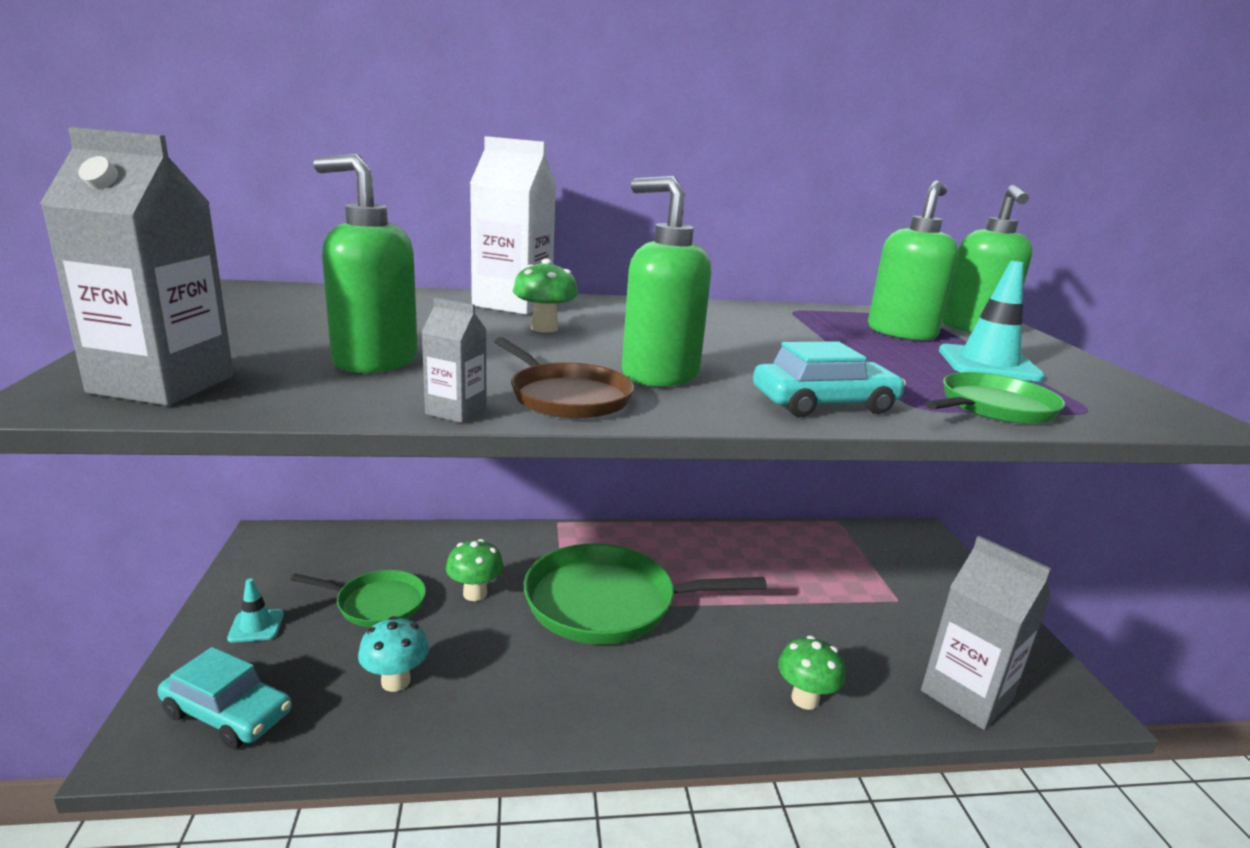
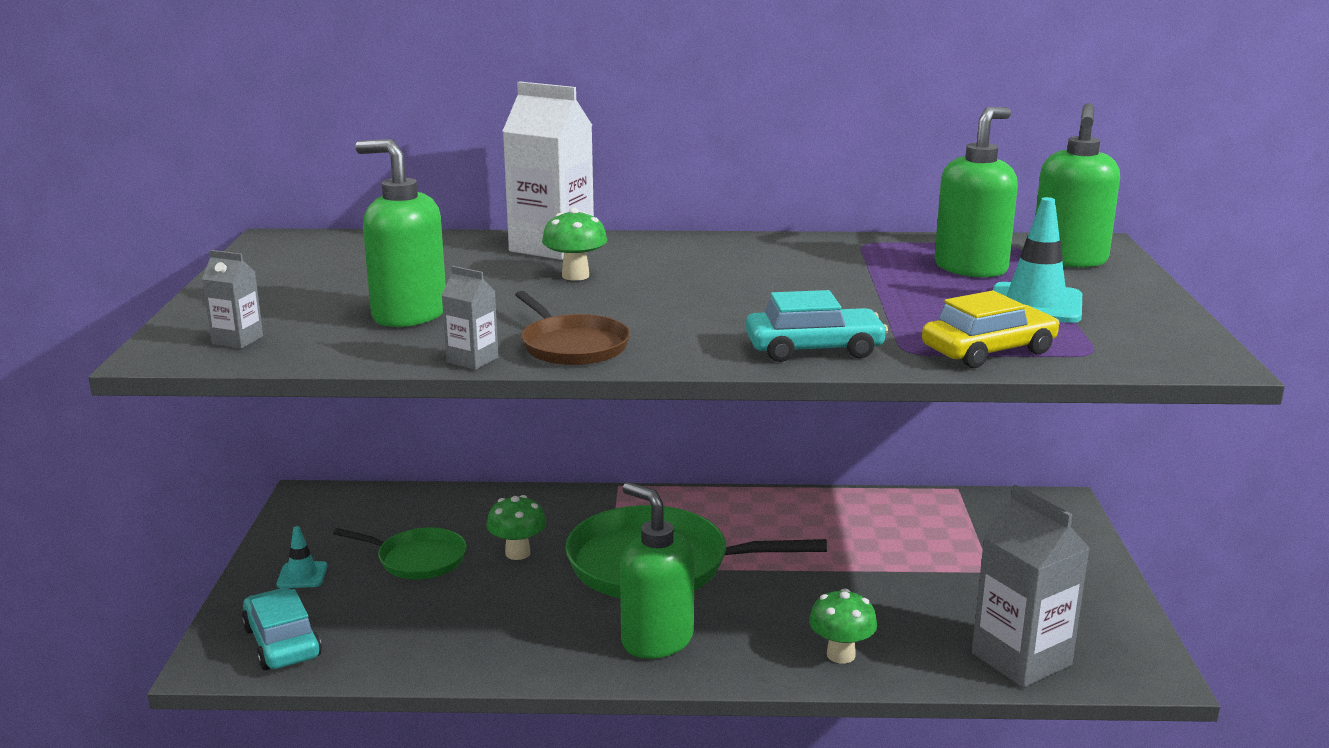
camera: 10 degrees right, 0 degrees up
grey carton [40,127,234,406] -> grey carton [202,250,263,349], size x0.47
turquoise car [157,647,292,749] -> turquoise car turned 150 degrees counterclockwise [241,588,322,670]
turquoise mushroom [358,616,429,692] -> none
green soap dispenser [622,176,711,387] -> green soap dispenser moved to [620,482,695,659]
green pan [925,372,1065,424] -> yellow car [922,291,1060,368]

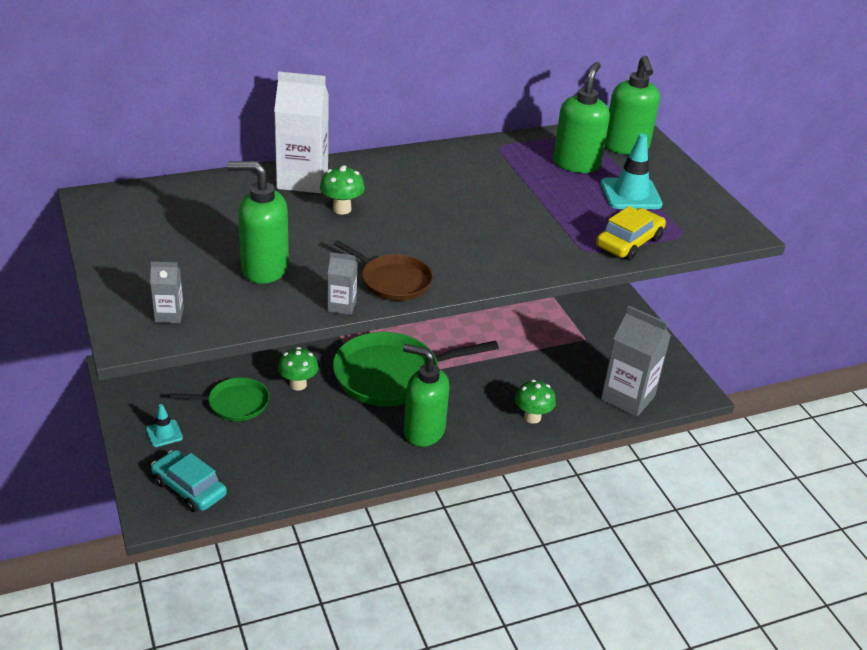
camera: 25 degrees left, 15 degrees up
turquoise car [746,290,888,362] -> none

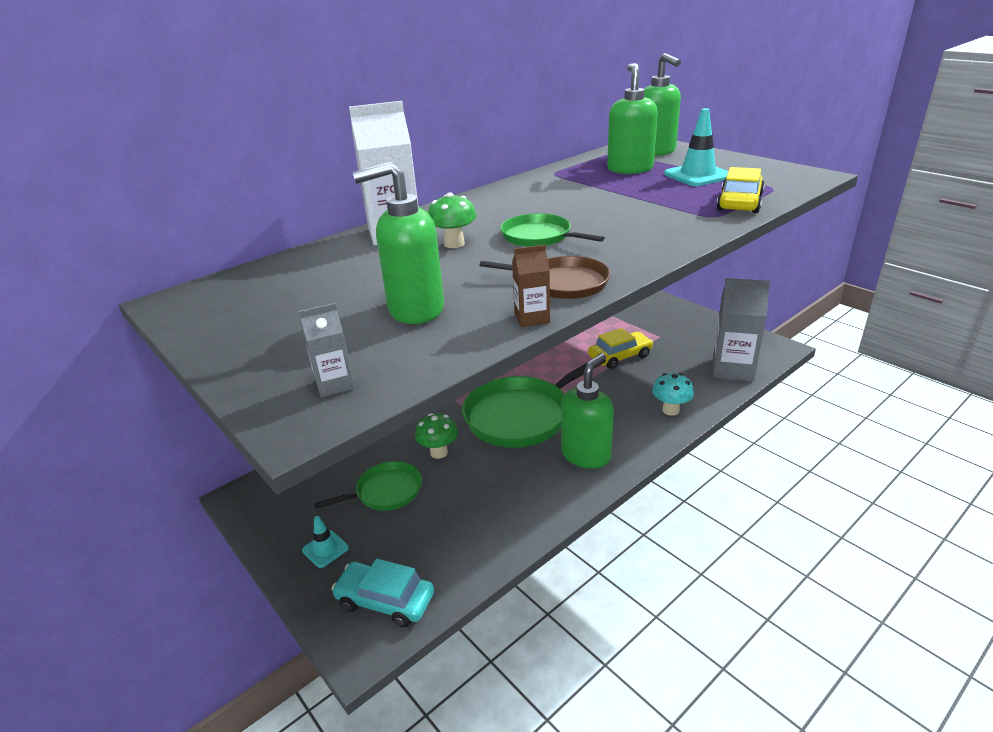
camera: 15 degrees left, 5 degrees down
grey carton [328,252,357,315] -> brown carton [512,244,550,327]
green soap dispenser [403,344,450,447] -> green soap dispenser turned 120 degrees clockwise [561,353,614,469]
green mushroom [515,380,556,424] -> turquoise mushroom [652,373,694,416]
none -> green pan [500,213,605,247]
none -> yellow car [588,328,653,369]

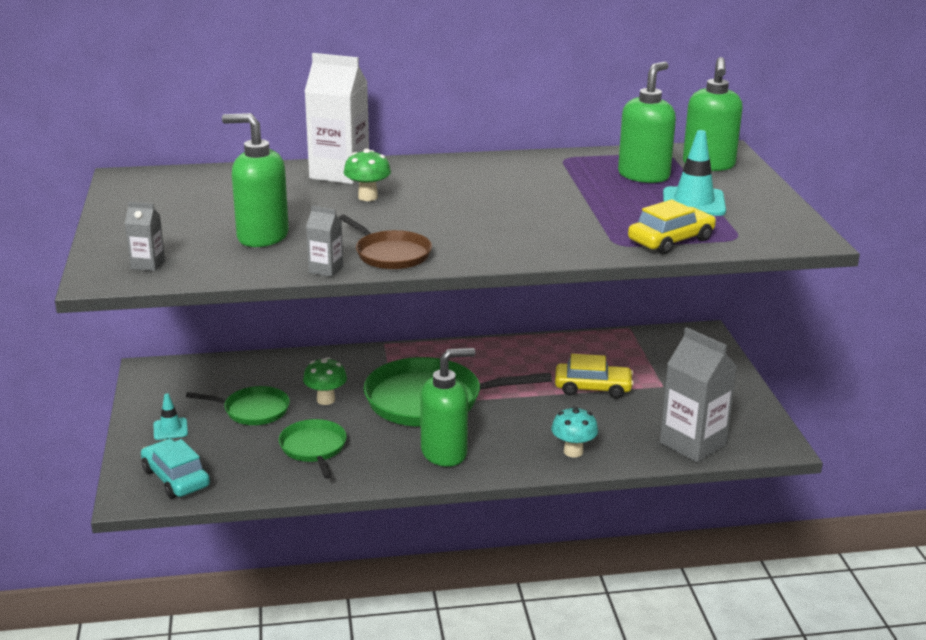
camera: 30 degrees right, 5 degrees down
green pan [500,213,605,247] -> green pan moved to [279,419,347,479]
brown carton [512,244,550,327] -> grey carton [306,206,343,277]

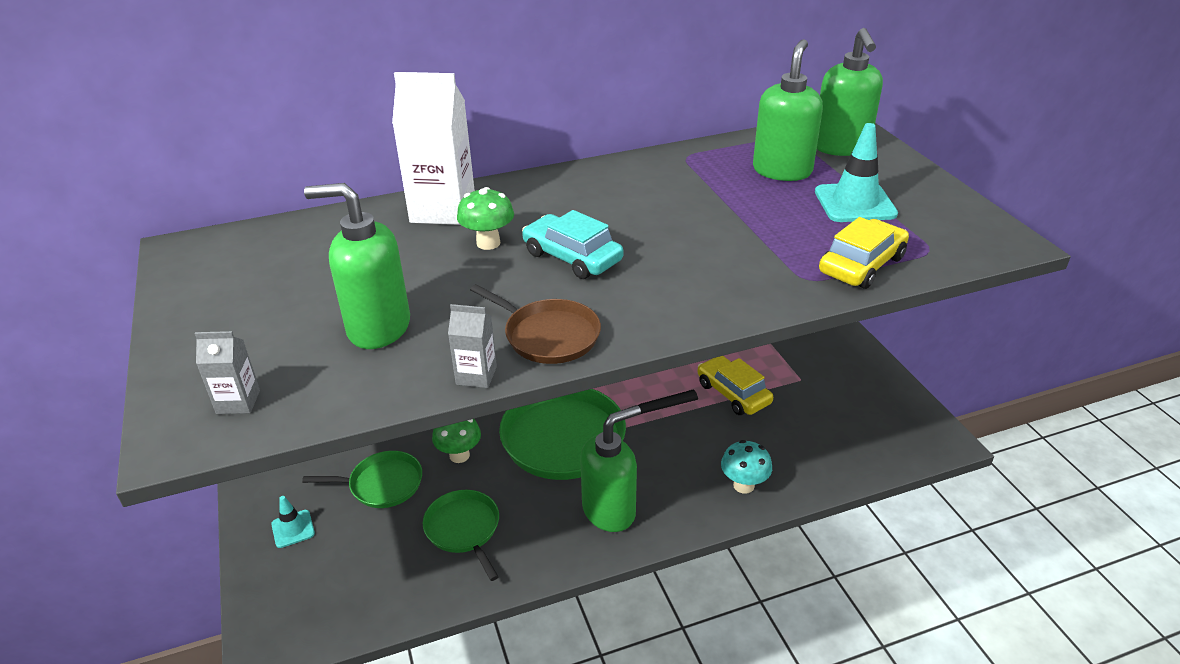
camera: 10 degrees left, 10 degrees up
turquoise car [141,439,210,498] -> turquoise car moved to [522,210,623,279]
yellow car [555,354,634,398] -> yellow car turned 120 degrees counterclockwise [697,356,773,415]
grey carton [660,327,737,462] -> none

